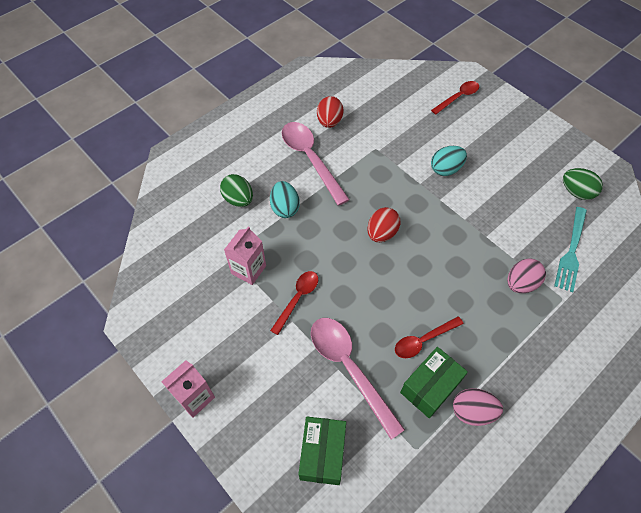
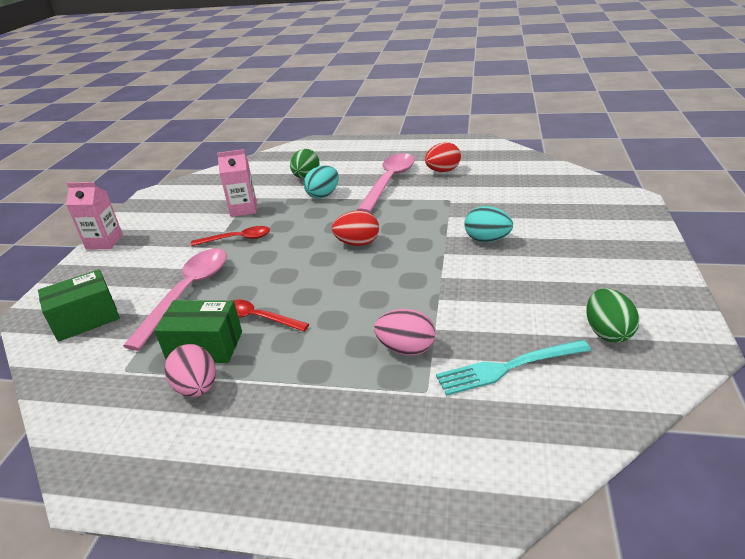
camera: 55 degrees right, 25 degrees down
red spoon [431,81,479,114] -> none

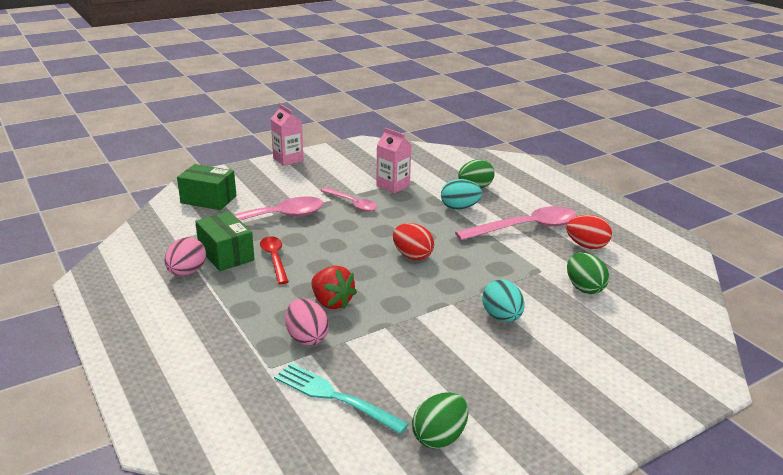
camera: 45 degrees right, 5 degrees down
red spoon [191,226,270,246] -> pink spoon [321,188,378,212]
none -> red strawberry [311,266,357,309]
none -> green egg [567,252,609,294]

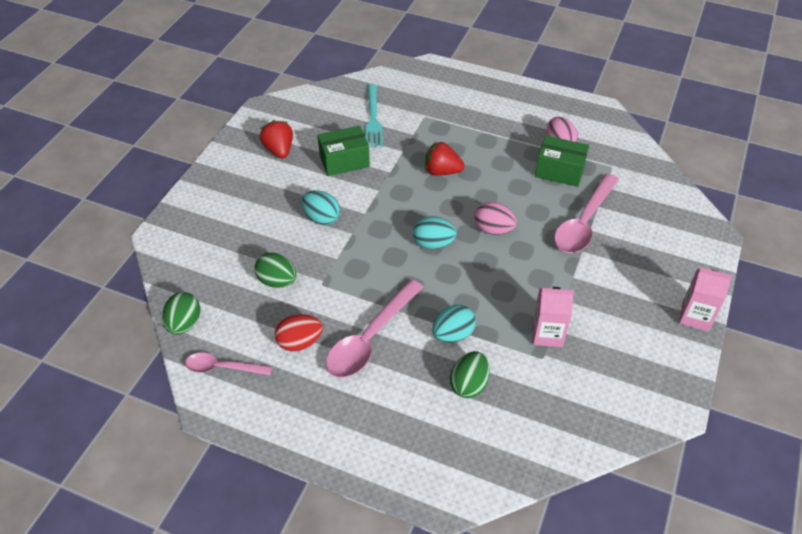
camera: 145 degrees right, 20 degrees up
green box [177,164,236,210] -> green box moved to [317,126,370,176]
red spoon [260,236,289,284] -> none
turquoise fork [274,363,409,434] -> turquoise fork turned 90 degrees clockwise [365,84,383,147]
pink egg [285,298,329,346] -> pink egg moved to [475,202,517,235]
pink spoon [321,188,378,212] -> pink spoon moved to [185,353,272,375]
red egg [393,223,434,260] -> turquoise egg [413,216,457,249]
green egg [412,392,468,449] -> green egg moved to [162,292,200,335]
none -> red strawberry [260,120,293,158]

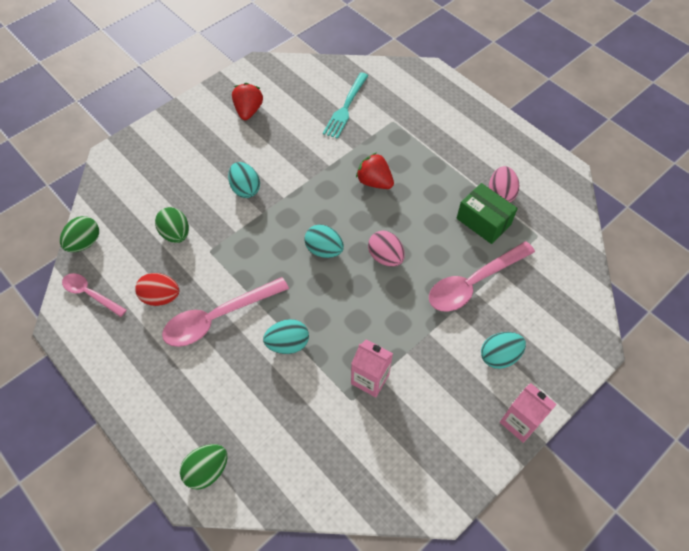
camera: 25 degrees right, 10 degrees up
green box [317,126,370,176] -> none
green egg [450,351,490,398] -> green egg moved to [180,444,228,490]
none -> turquoise egg [481,332,526,369]

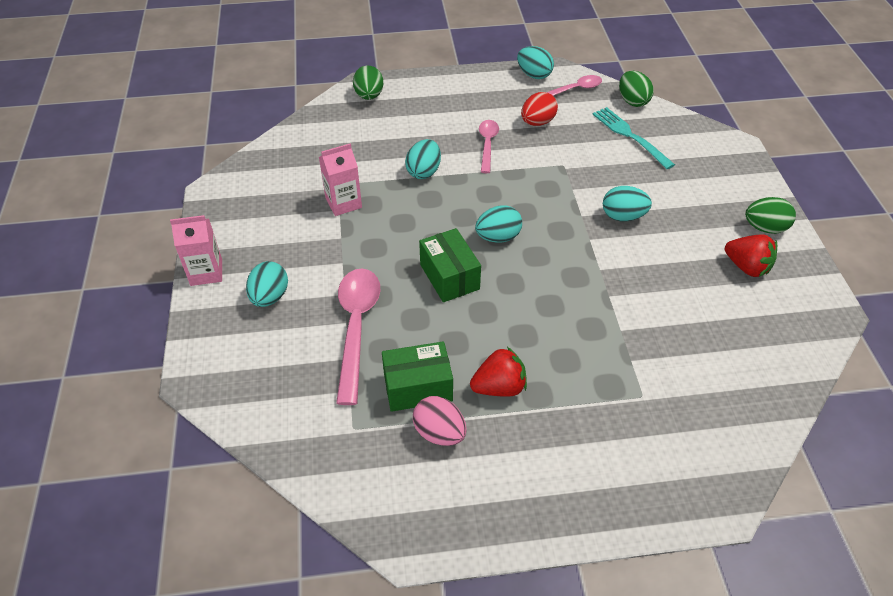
camera: 125 degrees right, 10 degrees down
green egg [155,207,189,243] -> green egg moved to [745,197,796,234]
pink spoon [162,277,289,347] -> pink spoon [479,120,499,173], size x0.59
turquoise fork [323,73,368,139] -> turquoise fork moved to [592,107,675,169]
red strawberry [356,152,394,189] -> red strawberry moved to [470,347,527,397]
pink egg [368,231,405,267] -> green box [419,228,481,302]
none -> turquoise egg [517,46,554,79]

